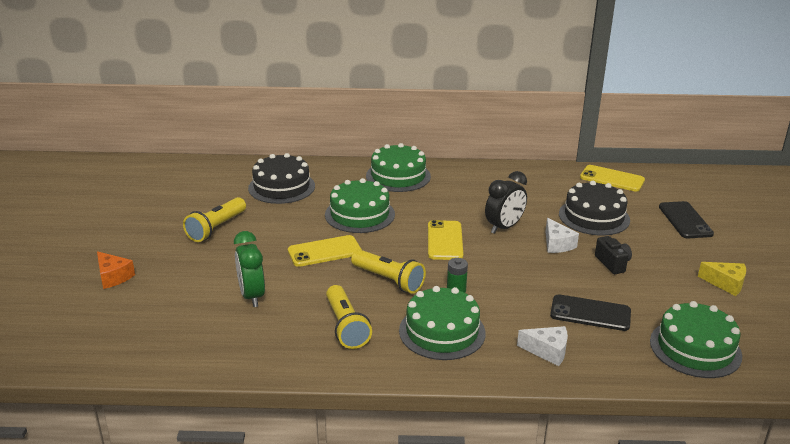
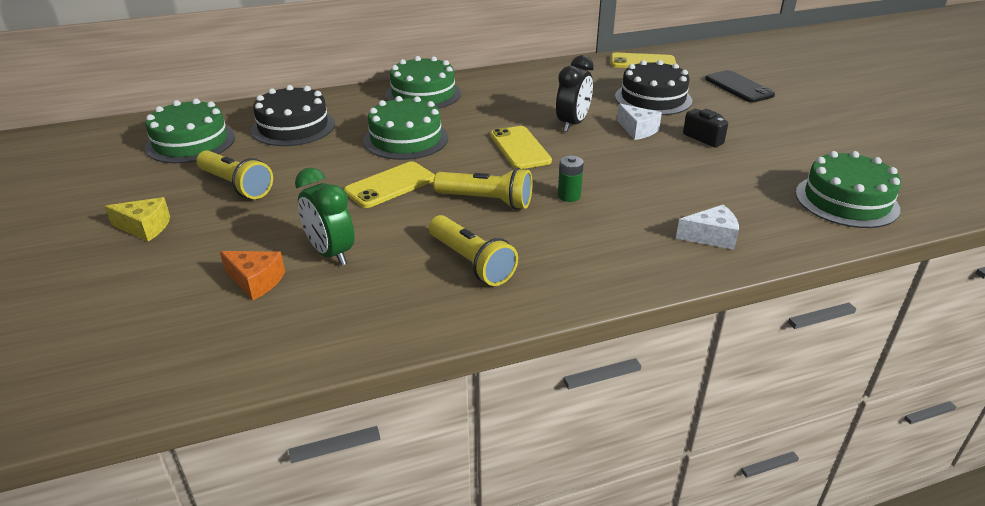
camera: 20 degrees left, 5 degrees up
orange cheese [97,251,135,289] -> orange cheese moved to [220,251,285,300]
yellow flashlight [183,197,246,242] -> yellow flashlight turned 60 degrees counterclockwise [197,150,273,199]
green cake [399,286,486,360] -> green cake moved to [145,99,235,163]
black phone [550,294,631,331] -> none
yellow cheese [698,262,746,296] -> yellow cheese moved to [105,197,170,241]

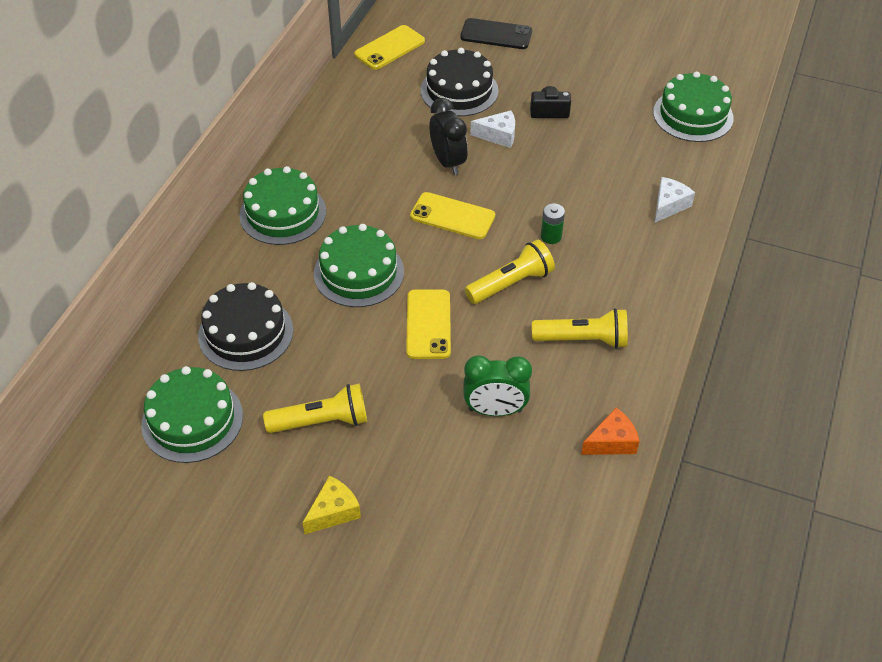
camera: 50 degrees left, 15 degrees up
orange cheese [220,251,285,300] -> orange cheese moved to [581,408,640,455]

